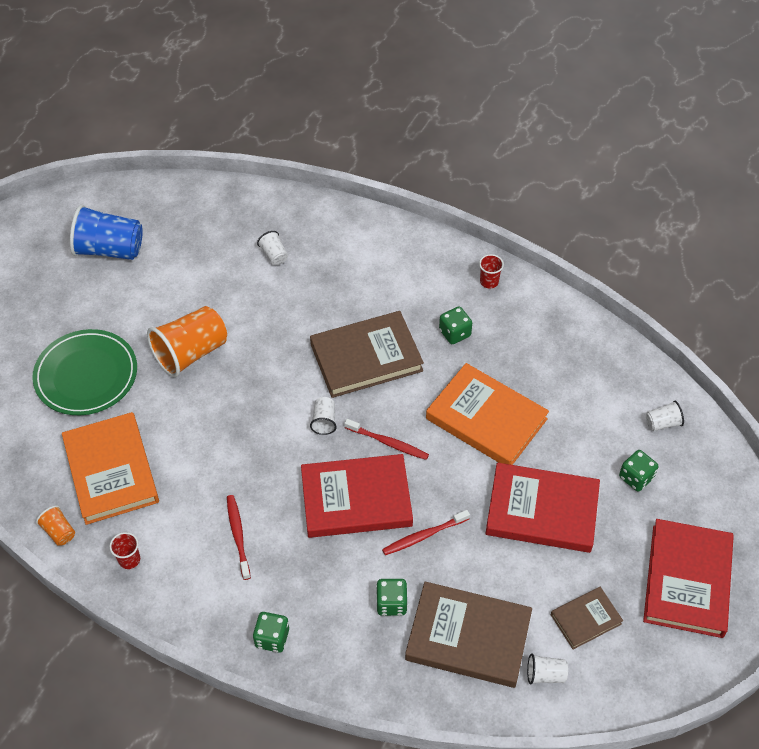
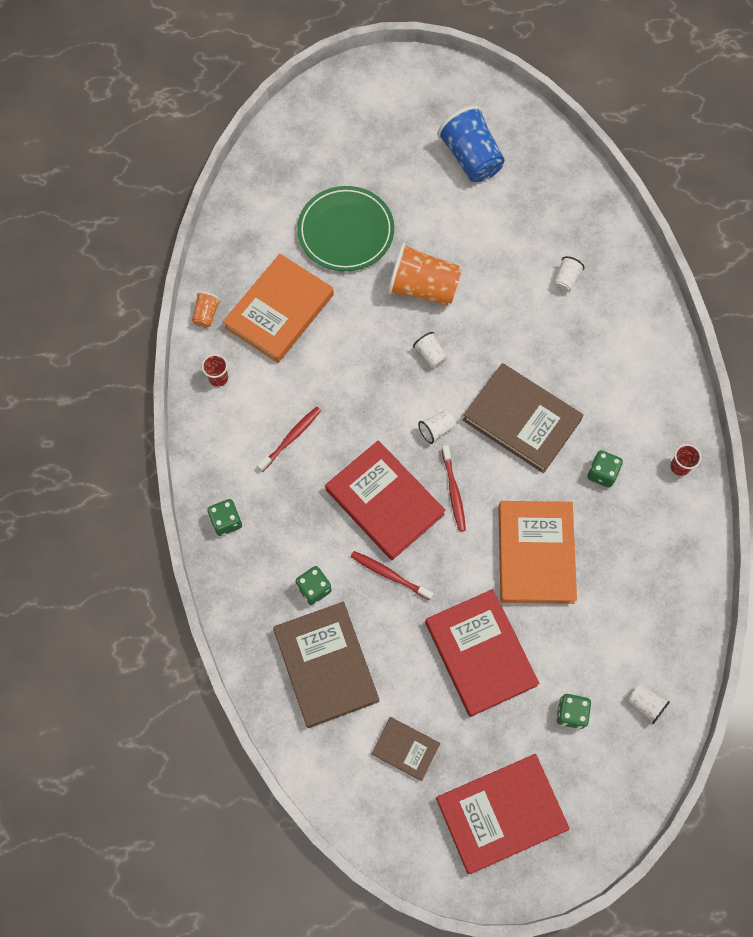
camera: 55 degrees right, 15 degrees up
white cup [527,653,568,684] -> white cup moved to [413,332,447,368]

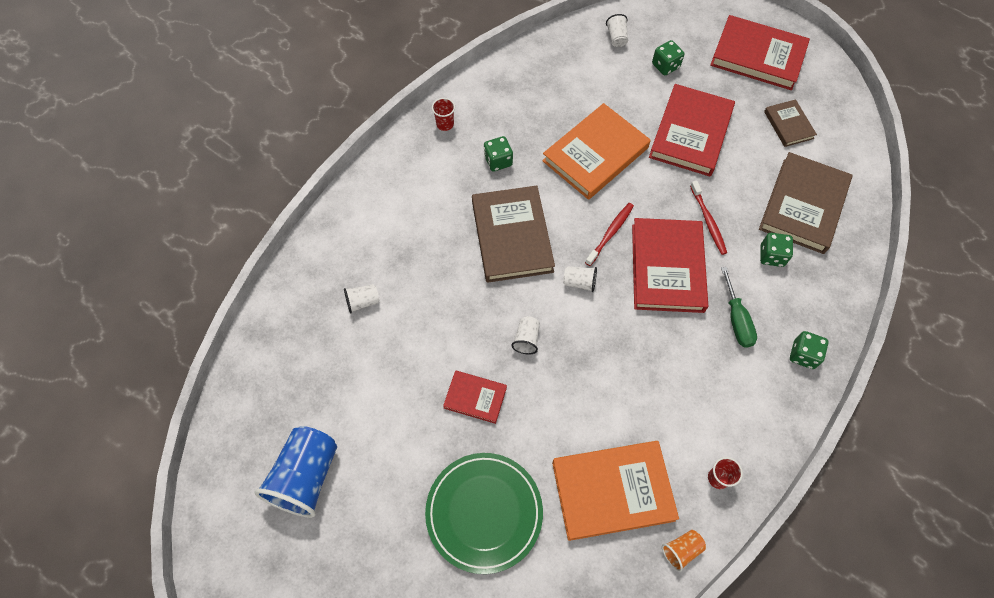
camera: 135 degrees left, 5 degrees down
red toothbrush [257,407,321,472] -> none
orange cup [388,243,462,306] -> red book [443,370,507,424]
none -> green screwdriver [721,267,757,348]

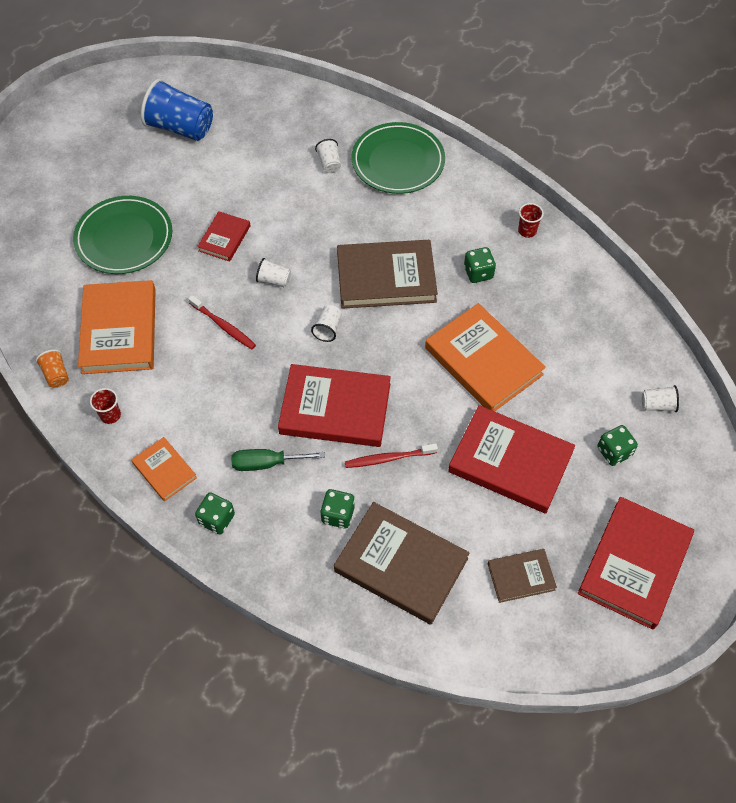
camera: 95 degrees right, 5 degrees down
red toothbrush [585,203,634,266] -> red toothbrush moved to [188,295,256,349]
none -> orange book [131,437,197,501]
none -> green plate [351,122,445,194]

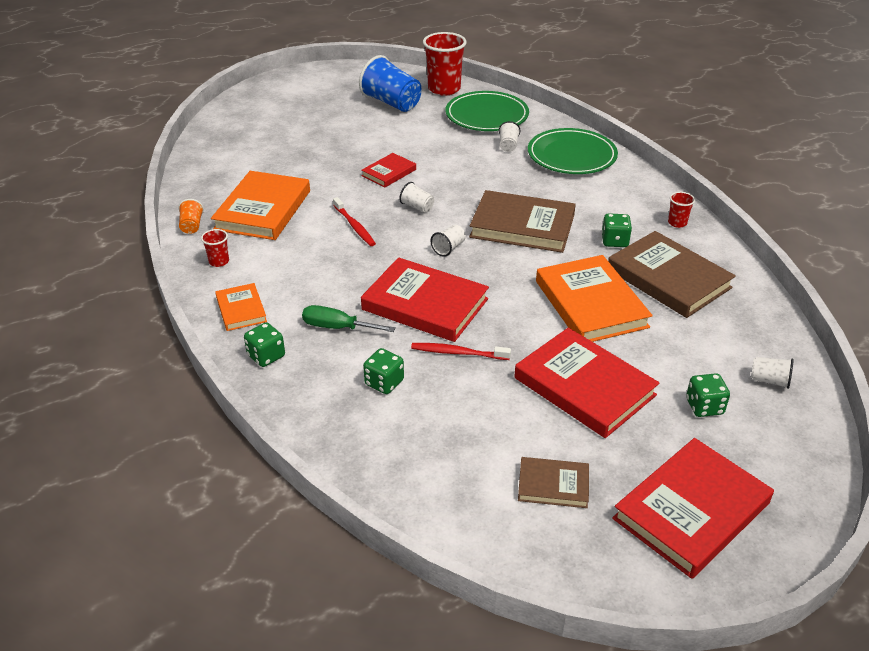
camera: 20 degrees right, 20 degrees down
green plate [73,196,172,274] -> green plate moved to [446,91,529,131]
brown book [334,502,469,625] -> brown book moved to [608,231,736,318]
none -> red cup [423,32,467,96]

